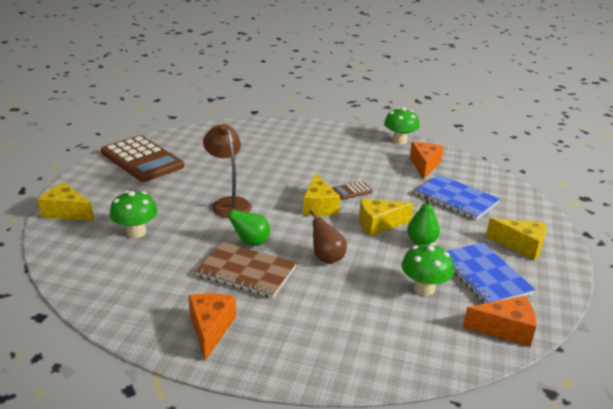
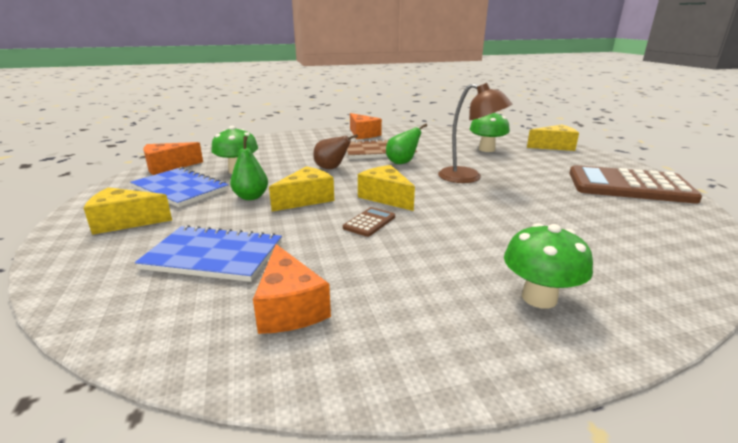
camera: 150 degrees right, 5 degrees down
green mushroom [384,107,420,144] -> green mushroom moved to [504,223,593,309]

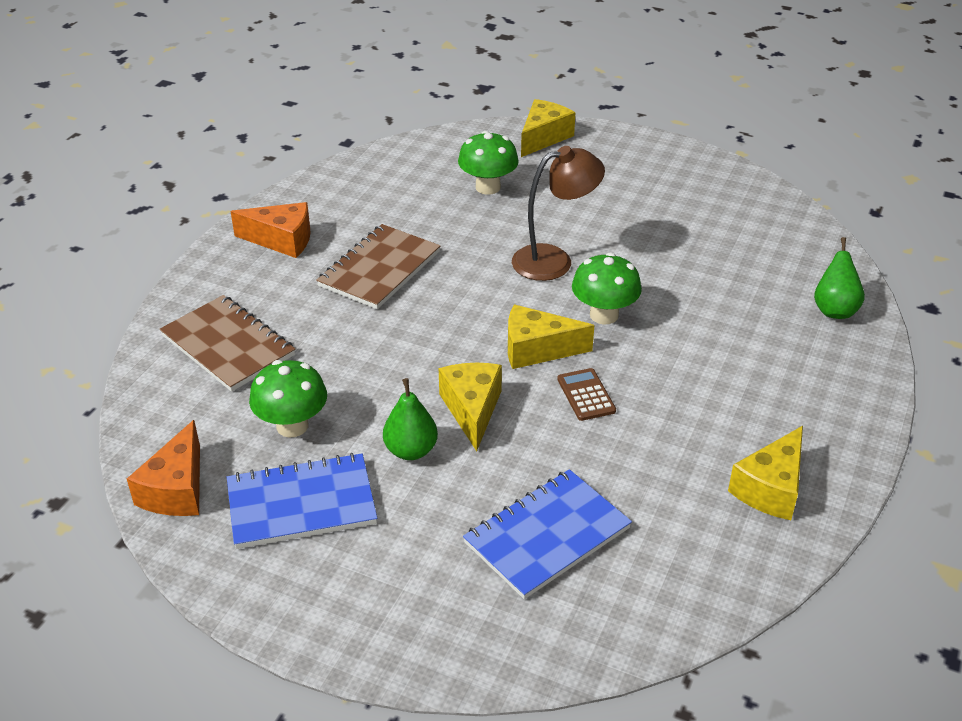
camera: 50 degrees left, 15 degrees up
yellow cheese [84,188,172,235] -> yellow cheese moved to [728,426,803,520]
orange cheese [253,244,331,334] -> none
brown pear [313,134,358,169] -> none
green pear [386,123,427,164] -> green pear moved to [814,237,865,319]
green mushroom [504,223,593,309] -> green mushroom moved to [572,253,642,325]
brown calculator [569,165,702,204] -> none
none -> brown notebook [159,295,295,392]

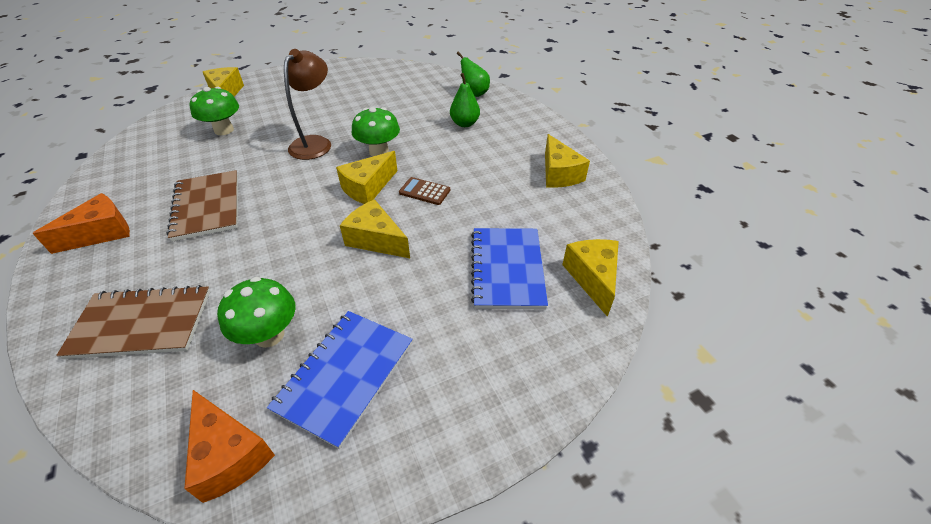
camera: 50 degrees left, 5 degrees up
green pear [383,378,438,460] -> green pear moved to [450,73,480,127]
none -> yellow cheese [562,239,619,317]

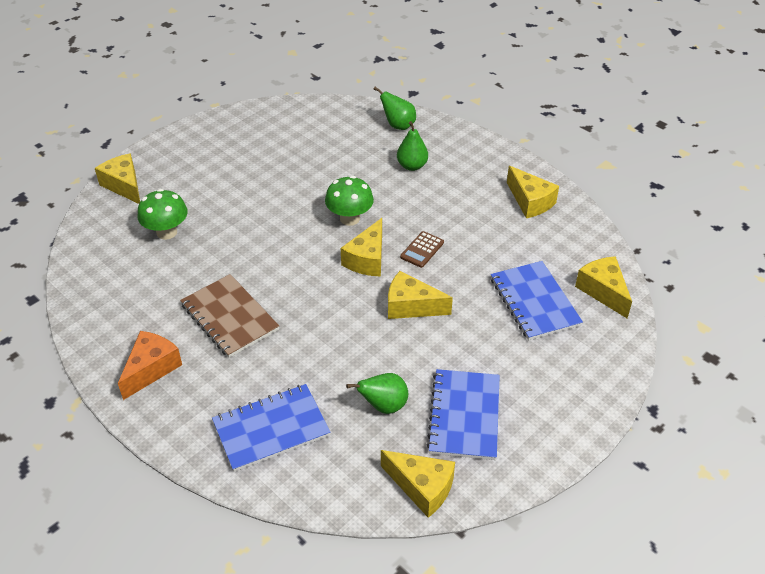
camera: 20 degrees left, 0 degrees up
brown notebook [56,285,210,359] -> blue notebook [212,384,330,472]
orange cheese [184,390,275,503] -> yellow cheese [381,450,455,518]
green mushroom [217,277,296,348] -> green pear [346,373,408,414]
brown lamp [284,49,331,160] -> none
brown calculator [399,177,450,205] -> brown calculator turned 60 degrees counterclockwise [400,231,444,268]

